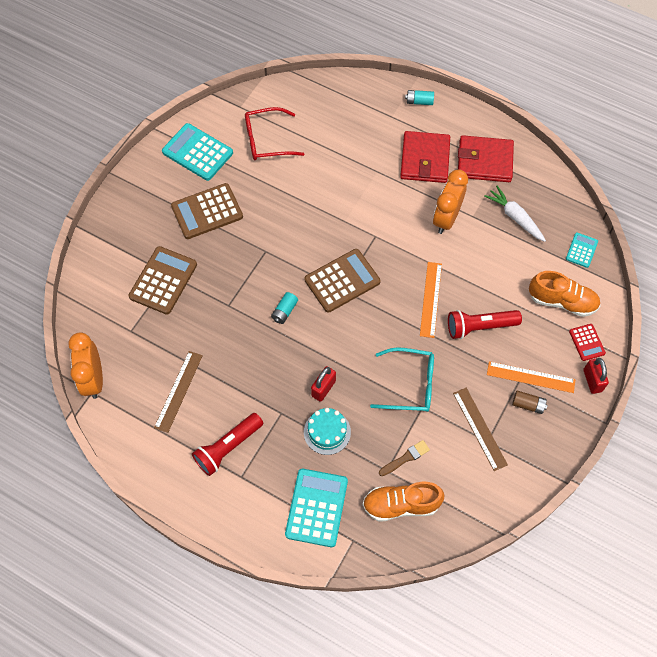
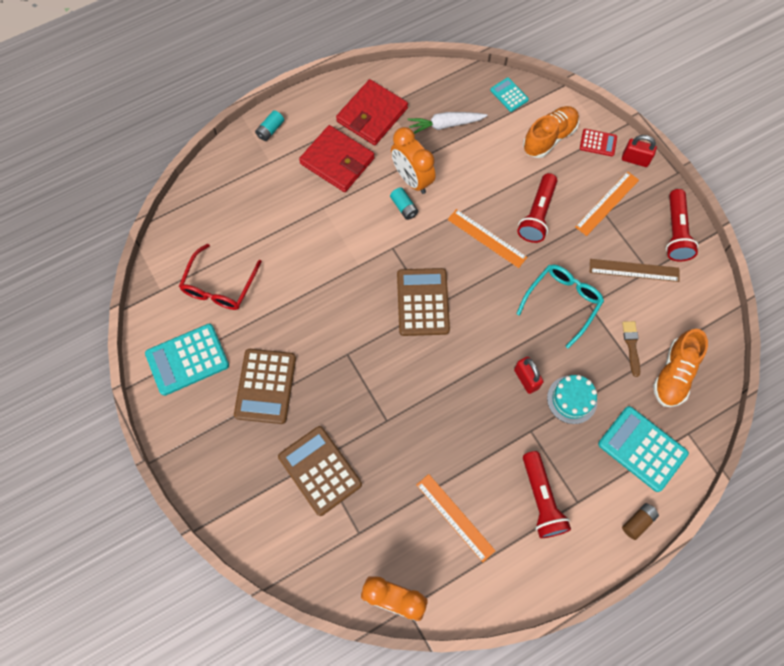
camera: 60 degrees left, 5 degrees up
brown ruler [154,351,203,433] -> orange ruler [416,474,496,562]
turquoise battery [271,292,298,324] -> turquoise battery moved to [390,187,418,220]
brown battery [512,391,548,414] -> brown battery moved to [622,503,659,540]
none -> red flashlight [666,189,698,261]

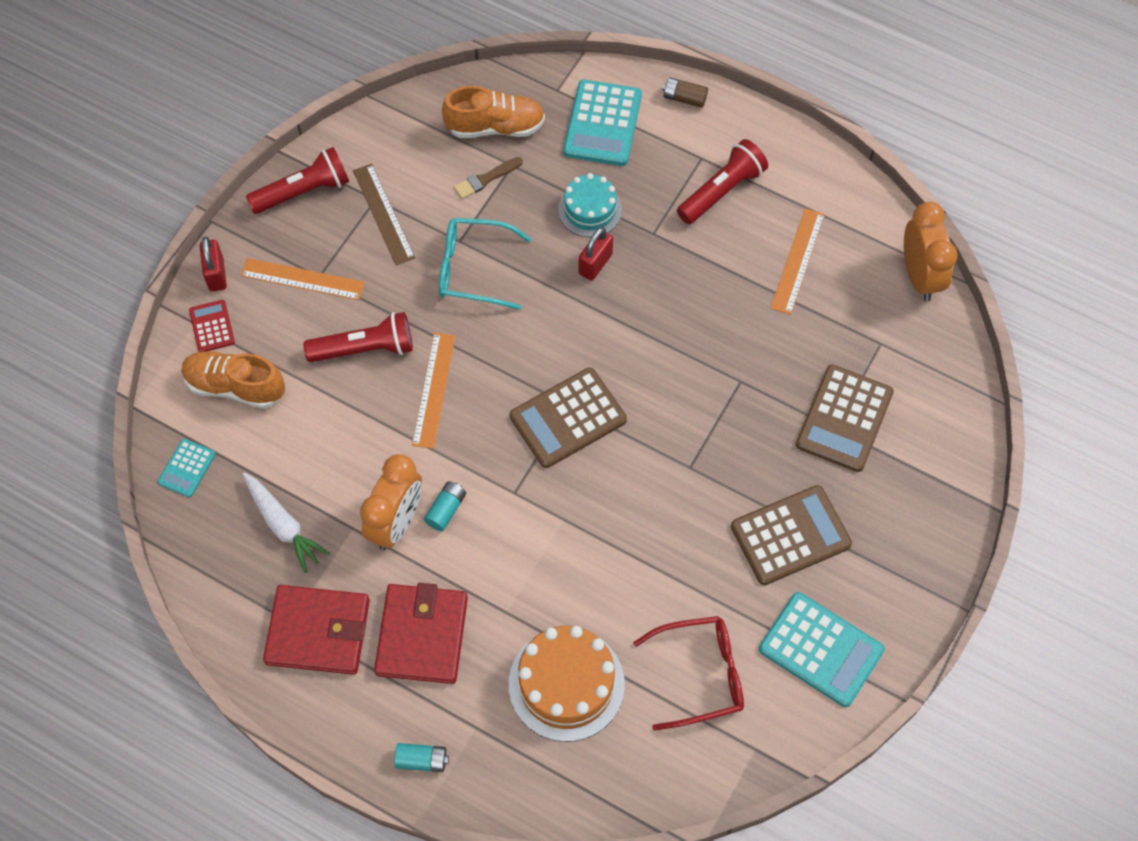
camera: 120 degrees left, 5 degrees down
none -> orange cake [509,626,625,742]

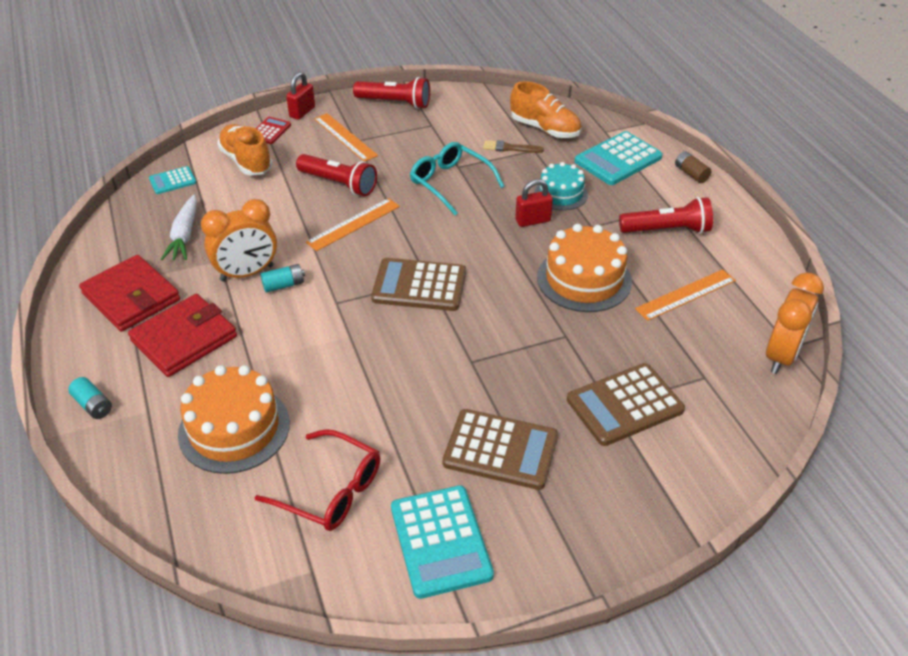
camera: 40 degrees right, 20 degrees down
brown ruler [353,164,415,265] -> none
none -> orange cake [537,224,632,312]

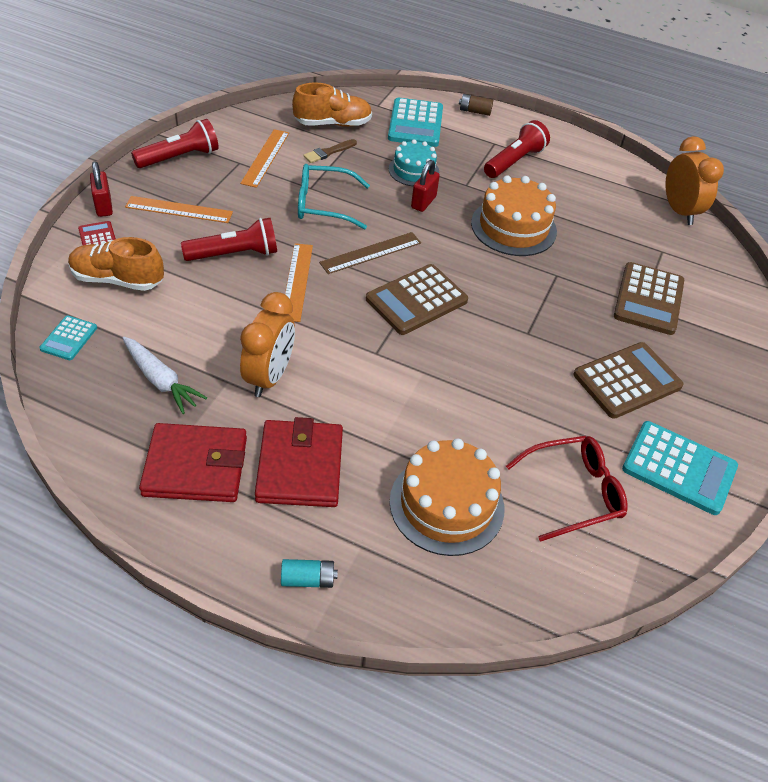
camera: 50 degrees left, 5 degrees up
turquoise battery [261,264,305,292] -> none
orange ruler [635,269,736,321] -> orange ruler moved to [240,129,289,188]
none -> brown ruler [319,232,421,274]

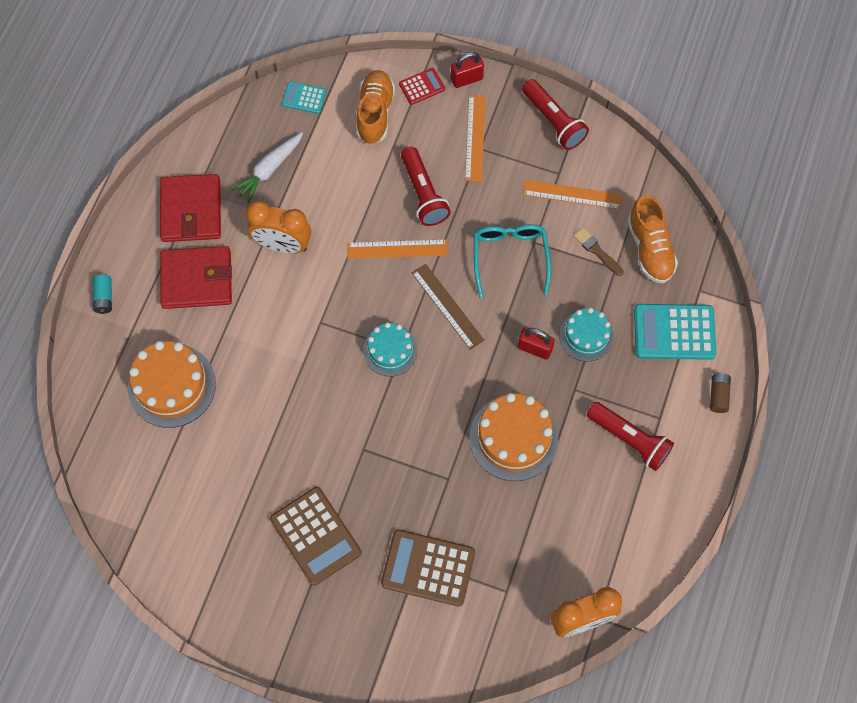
camera: 90 degrees right, 20 degrees up
brown calculator [366,264,468,335] -> turquoise cake [363,322,418,377]
red glasses [506,436,628,542] -> none
turquoise calculator [622,421,738,515] -> none

